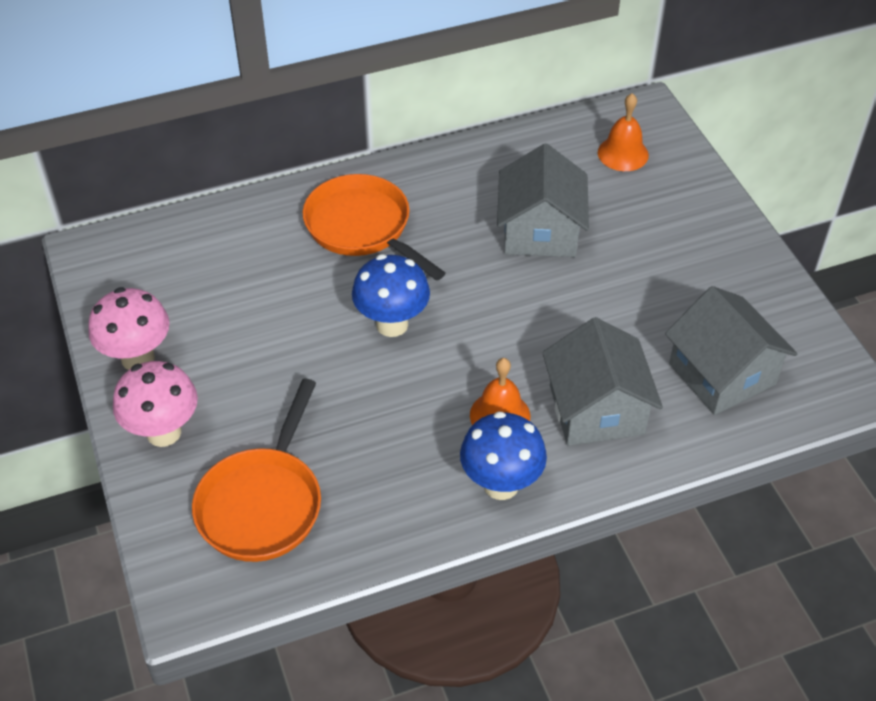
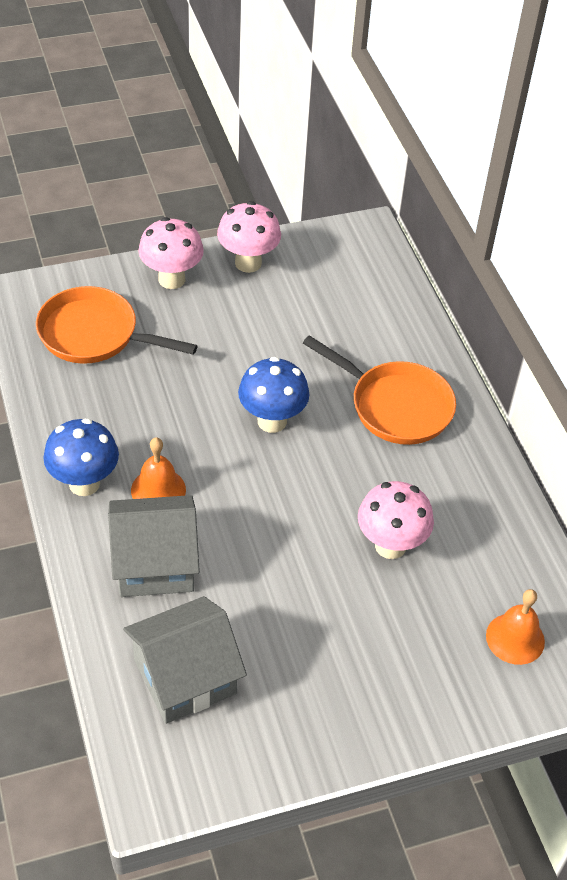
camera: 90 degrees right, 0 degrees up
orange pan [303,174,445,281] -> orange pan turned 75 degrees clockwise [303,335,456,445]
grey house [497,144,589,257] -> pink mushroom [358,481,434,559]

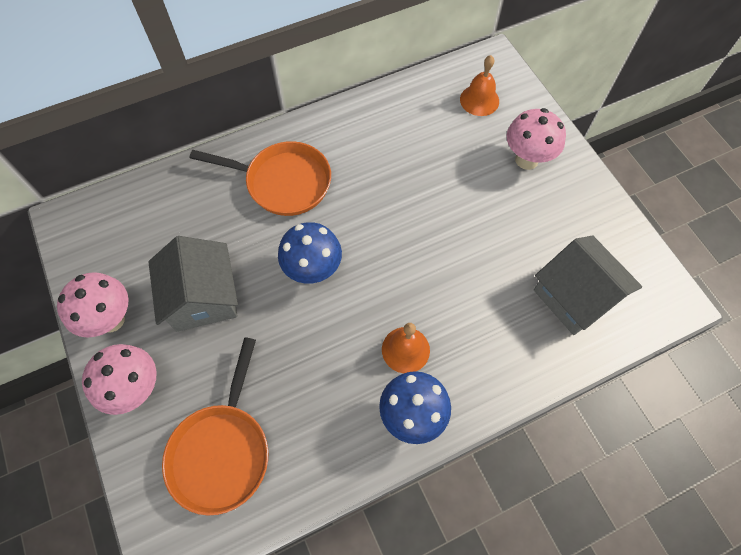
camera: 95 degrees left, 15 degrees up
grey house [108,495,200,597] -> grey house moved to [148,236,238,332]
orange pan [303,335,456,445] -> orange pan turned 75 degrees clockwise [190,141,331,216]
pink mushroom [358,481,434,559] -> pink mushroom moved to [507,108,566,170]

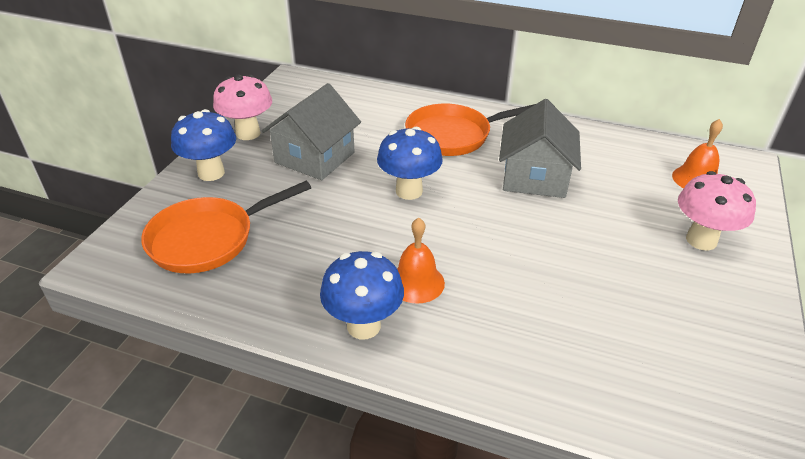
camera: 45 degrees right, 25 degrees down
pink mushroom [82,344,157,415] -> blue mushroom [171,109,236,181]
orange pan [190,141,331,216] -> orange pan turned 105 degrees clockwise [405,104,535,156]
grey house [534,235,642,335] -> grey house moved to [499,99,581,198]

